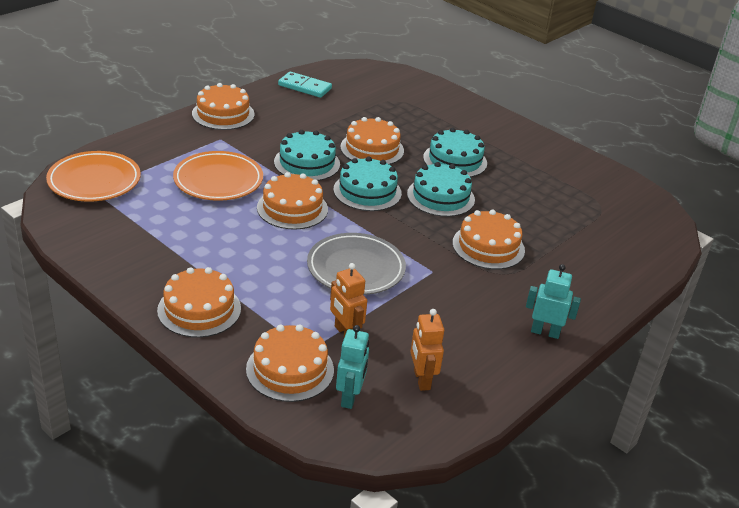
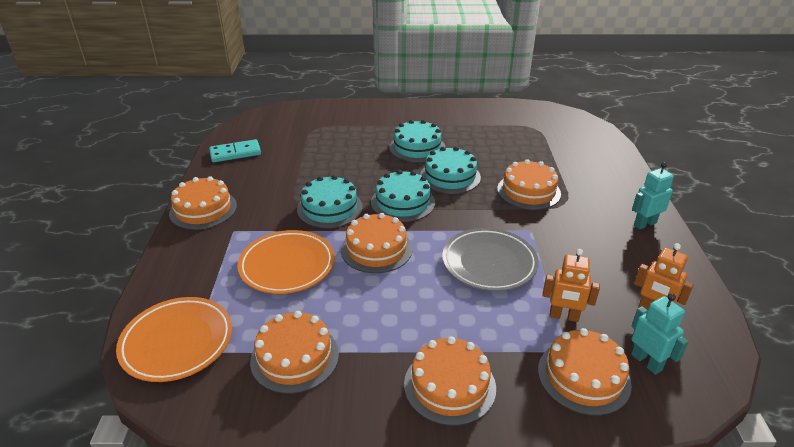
camera: 40 degrees left, 0 degrees up
orange cake [340,117,404,165] -> orange cake moved to [250,311,339,394]

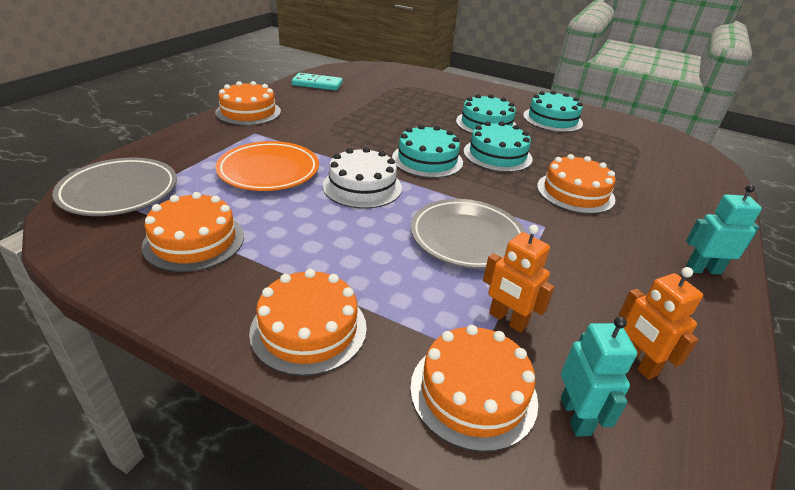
camera: 25 degrees right, 0 degrees up
orange plate [116,297,232,382] -> grey plate [52,158,177,216]
turquoise cake [297,175,363,228] -> turquoise cake moved to [523,91,583,132]
orange cake [341,213,412,273] -> white cake [323,147,402,209]

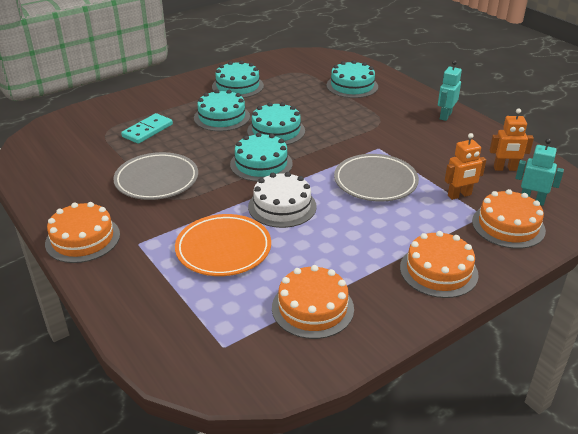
camera: 60 degrees left, 0 degrees up
grey plate [52,158,177,216] -> grey plate moved to [113,152,198,200]
turquoise domino [292,73,342,90] -> turquoise domino moved to [121,113,173,144]
orange cake [537,154,616,214] -> none
none -> turquoise cake [327,60,378,98]

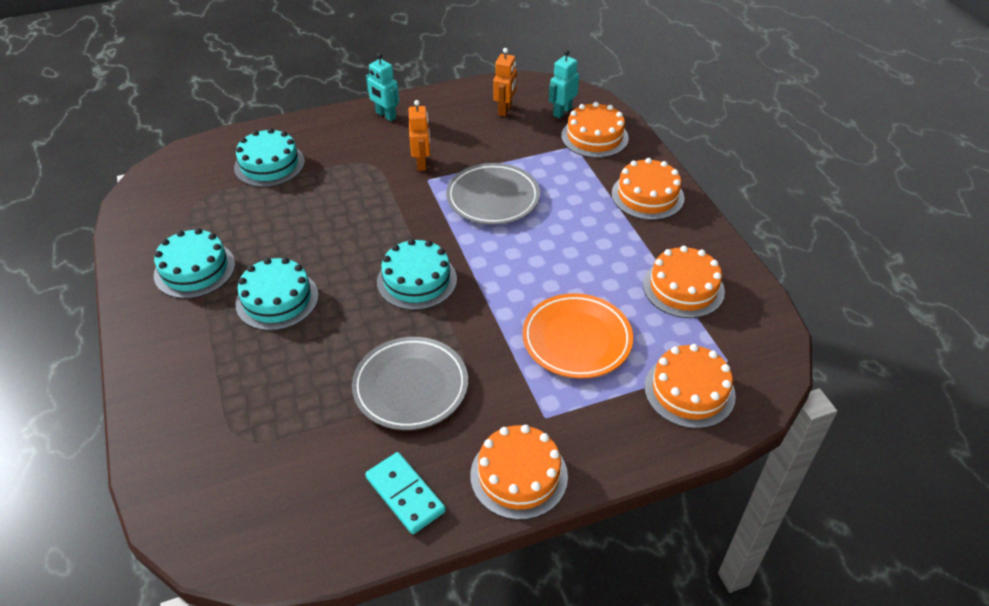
camera: 75 degrees left, 10 degrees up
turquoise domino [121,113,173,144] -> turquoise domino moved to [365,452,446,534]
turquoise cake [247,102,305,145] -> none
white cake [248,172,317,228] -> none
orange robot [445,133,486,200] -> orange robot moved to [409,100,430,171]
none -> orange cake [644,344,736,429]

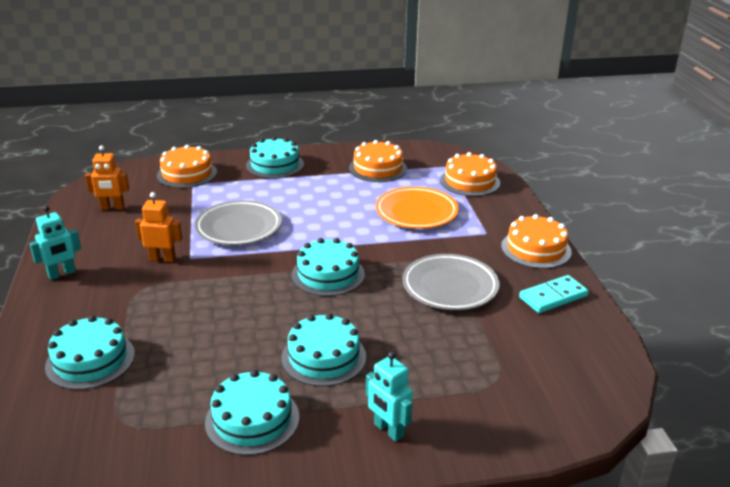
camera: 80 degrees left, 15 degrees down
orange robot [493,48,517,116] -> orange robot turned 150 degrees clockwise [85,145,129,210]
turquoise robot [549,50,579,118] -> turquoise robot moved to [366,351,413,442]
orange cake [611,158,685,220] -> turquoise cake [246,137,304,178]

